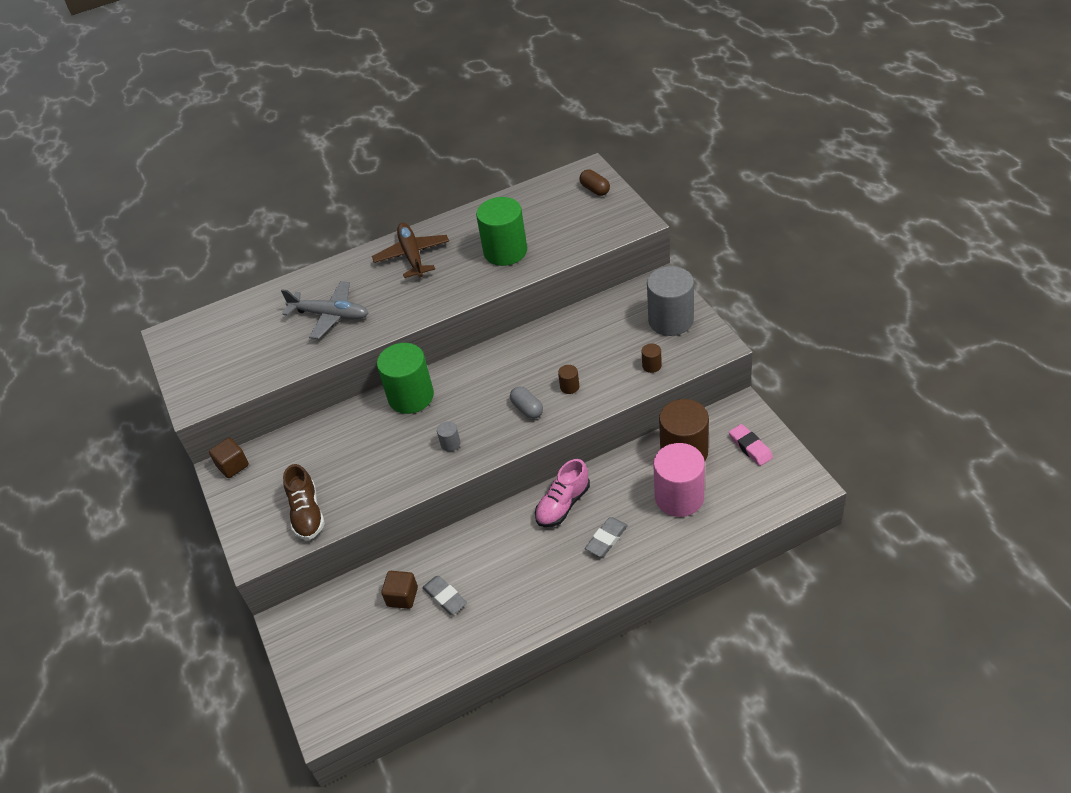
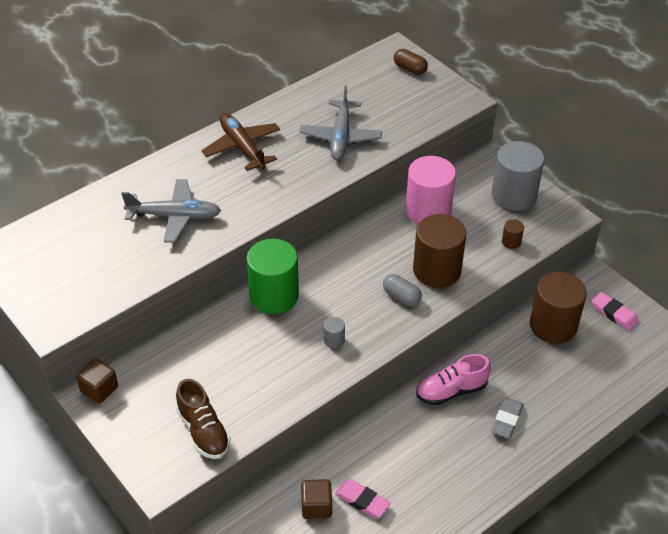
camera: 20 degrees left, 0 degrees up
grey eraser [422,576,467,615] -> pink eraser [335,479,390,518]
green cylinder [476,197,527,266] -> grey plane [300,86,382,160]
pink shoe [535,459,590,527] -> pink shoe turned 45 degrees clockwise [416,354,491,405]
brown cylinder [558,365,579,394] -> brown cylinder [413,214,466,288], size x2.42
pink cylinder [653,443,705,517] -> pink cylinder moved to [406,156,456,224]

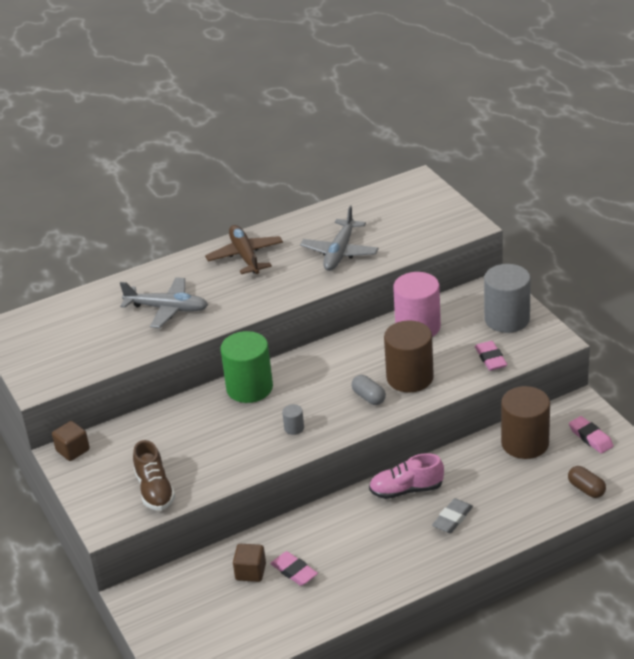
camera: 15 degrees right, 10 degrees down
brown capsule [394,49,428,75] -> brown capsule moved to [568,466,606,498]
brown cylinder [502,219,524,249] -> pink eraser [475,341,507,371]

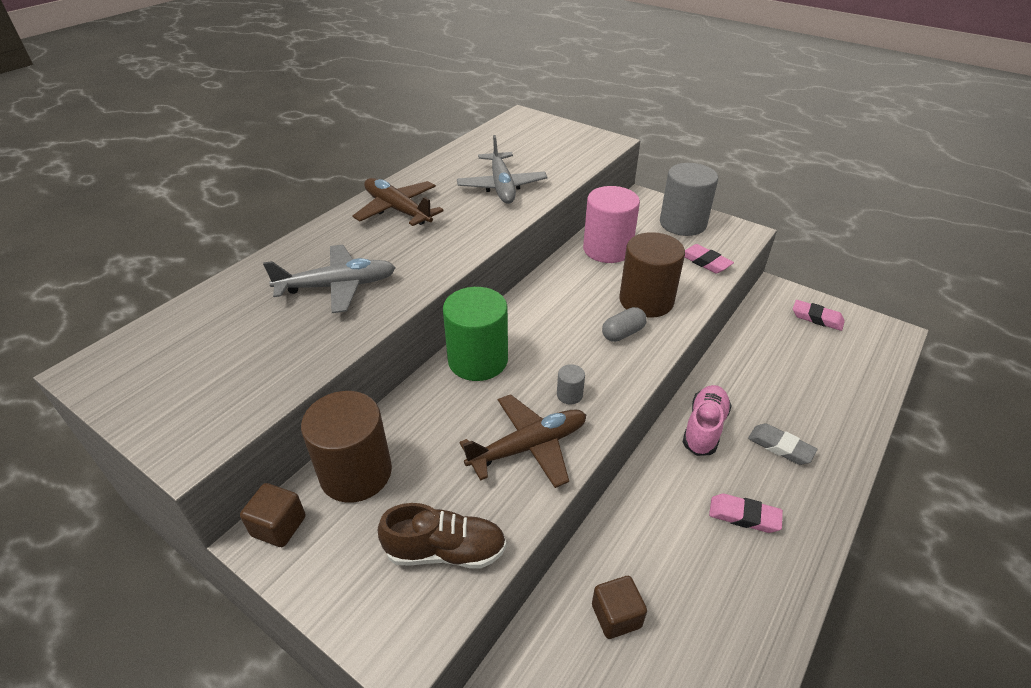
camera: 30 degrees left, 5 degrees up
brown shoe [133,440,175,510] -> brown shoe turned 45 degrees counterclockwise [378,503,506,568]
pink eraser [270,551,318,586] -> pink eraser moved to [709,494,783,533]
grey capsule [352,375,386,405] -> grey capsule turned 60 degrees counterclockwise [602,307,647,342]
pink shoe [369,453,444,499] -> pink shoe turned 150 degrees clockwise [682,385,732,456]
grey eraser [432,498,473,533] -> grey eraser turned 60 degrees counterclockwise [748,423,818,465]
brown cylinder [501,386,550,459] -> brown cylinder moved to [301,391,392,503]
brown capsule [568,466,606,498] -> none
none -> brown plane [460,394,586,488]

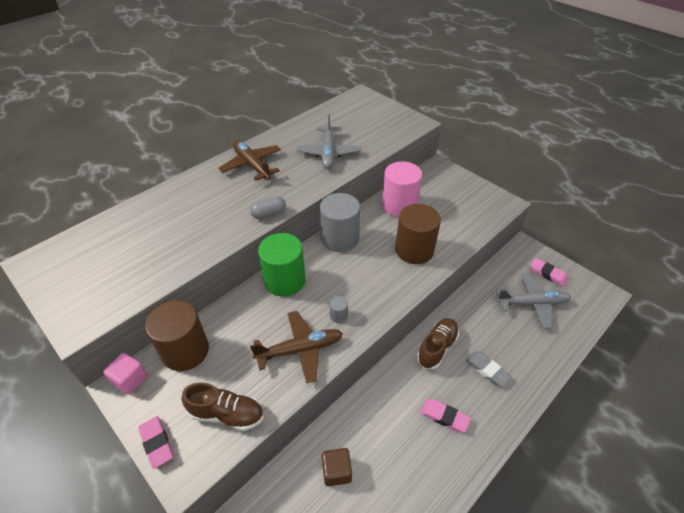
camera: 10 degrees right, 5 degrees up
brown cube [240,483,306,547] -> pink cube [103,353,148,395]
grey plane [263,245,396,313] -> grey plane moved to [496,273,571,329]
grey capsule [602,307,647,342] -> grey capsule moved to [250,196,286,219]
grey cylinder [660,163,718,236] -> grey cylinder moved to [320,193,360,252]
pink shoe [682,385,732,456] -> brown shoe [417,318,459,369]
pink eraser [684,244,734,273] -> pink eraser moved to [138,416,173,469]

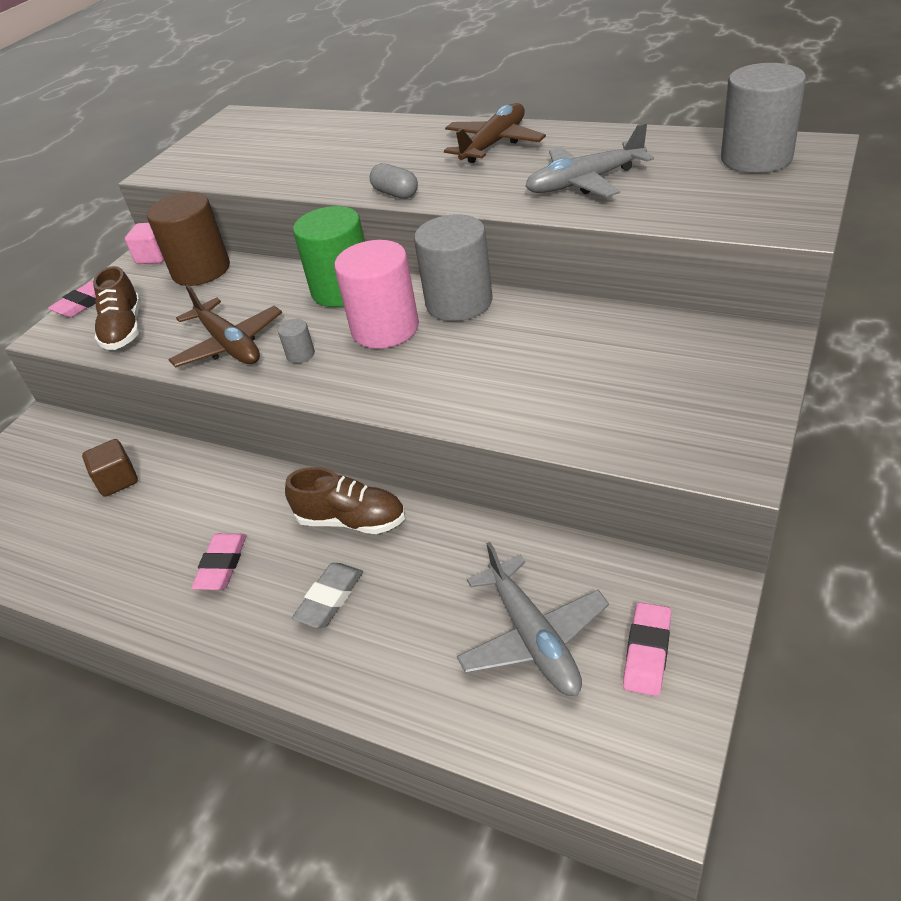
camera: 75 degrees right, 5 degrees down
pink cylinder [382,161,422,217] -> pink cylinder moved to [334,240,419,349]
brown cylinder [395,204,441,264] -> none
none -> grey cylinder [721,63,806,173]

